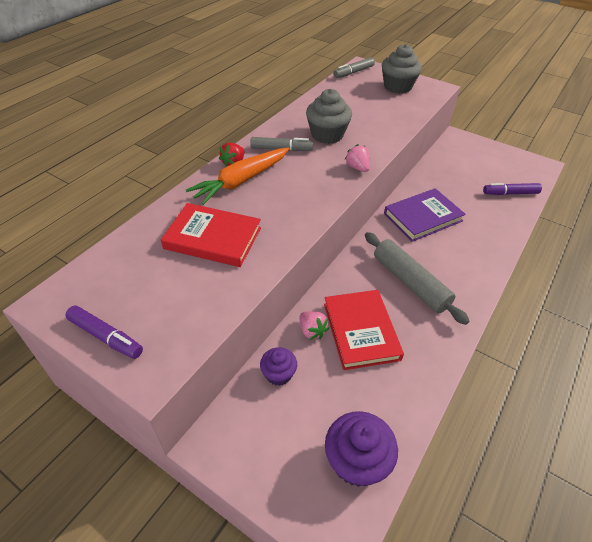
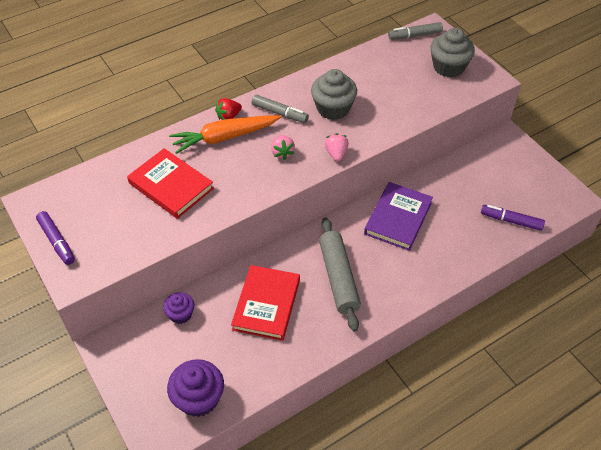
camera: 25 degrees right, 5 degrees up
pink strawberry [300,311,329,340] -> pink strawberry moved to [271,135,295,160]
purple book [384,188,466,242] -> purple book turned 60 degrees counterclockwise [364,182,433,251]

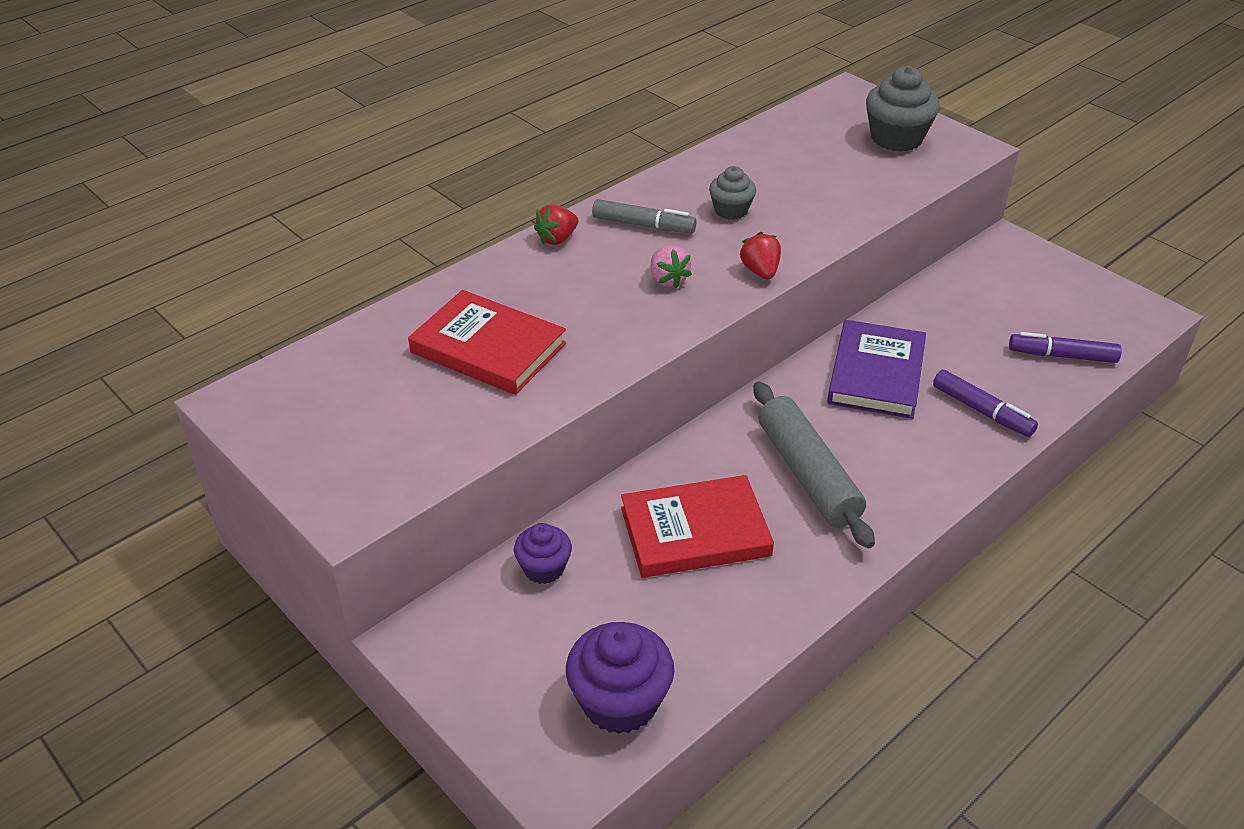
camera: 10 degrees left, 10 degrees down
purple marker [36,211,75,265] -> purple marker moved to [933,370,1038,437]
orange carrot [169,115,281,154] -> none
red book [231,265,300,341] -> red book turned 75 degrees clockwise [621,475,774,578]
grey cupcake [311,69,357,120] -> grey cupcake [709,166,756,220], size x0.60
pink strawberry [325,133,349,161] -> red strawberry [739,232,781,279]
grey marker [388,22,443,40] -> none

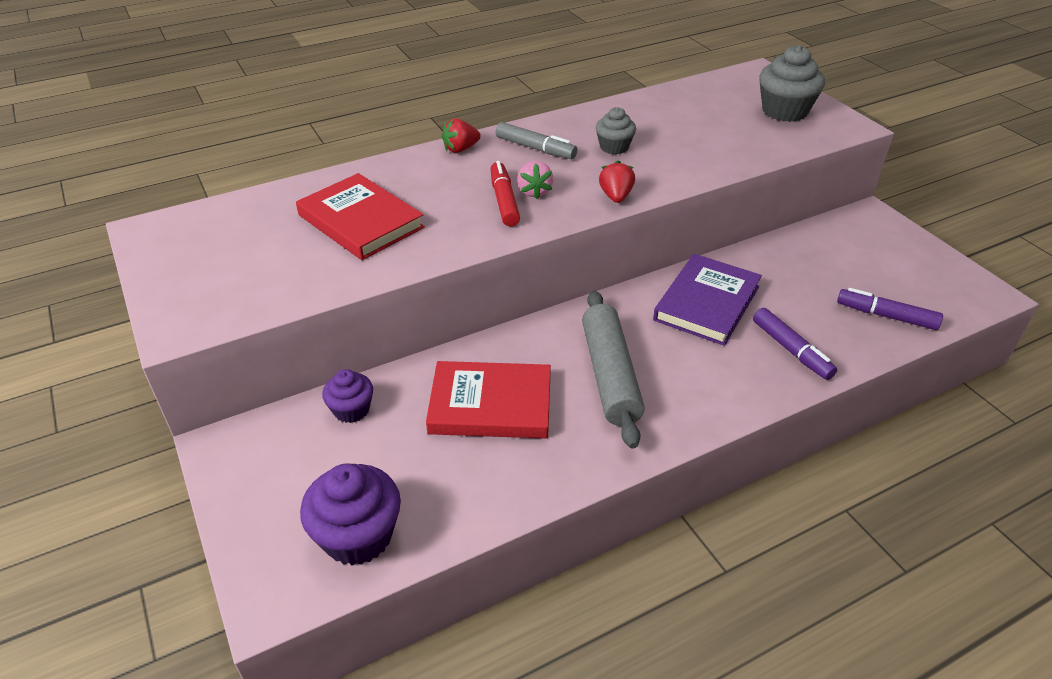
camera: 15 degrees right, 0 degrees up
none -> red marker [490,161,520,226]

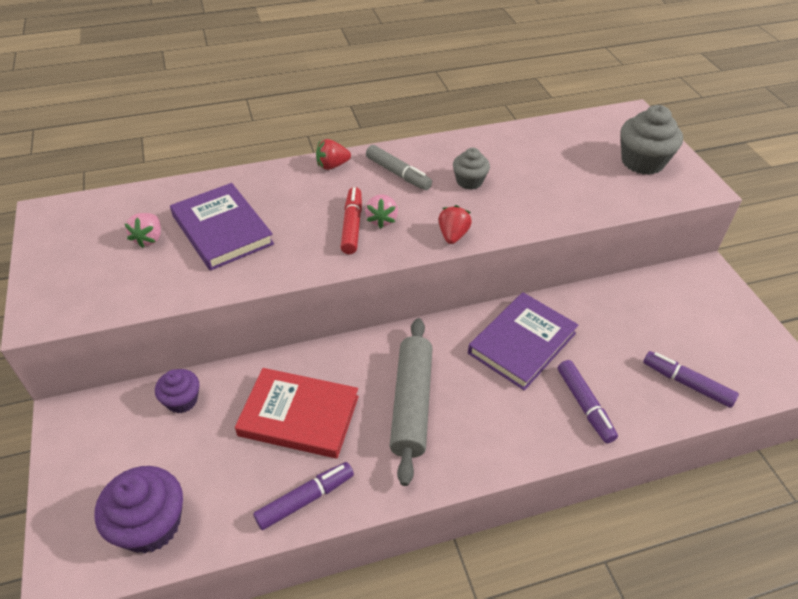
camera: 10 degrees right, 5 degrees up
red book [296,173,425,260] -> purple book [170,183,274,271]
none -> pink strawberry [125,213,161,248]
none -> purple marker [253,462,354,530]

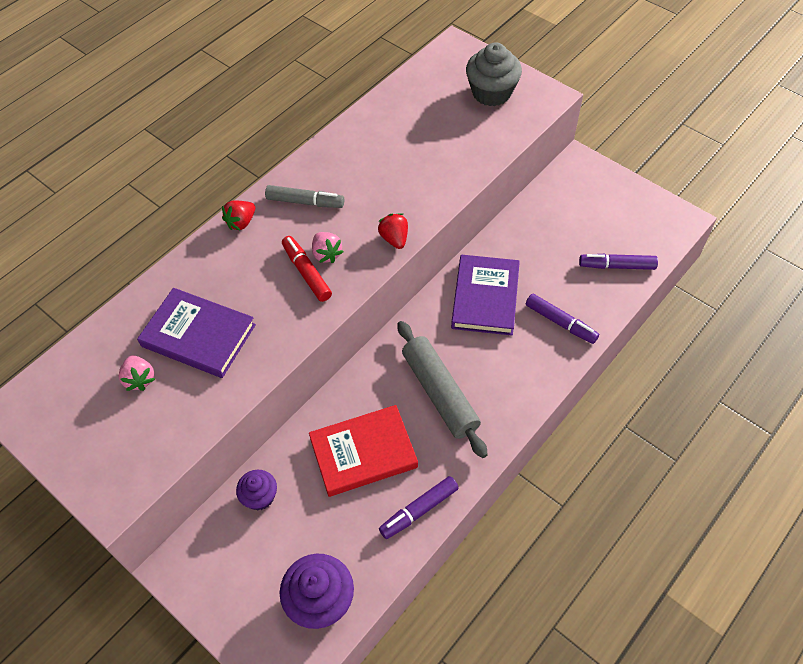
camera: 30 degrees left, 10 degrees up
purple marker [253,462,354,530] -> purple marker turned 150 degrees counterclockwise [379,476,459,539]
grey cupcake [453,148,490,190] -> none

